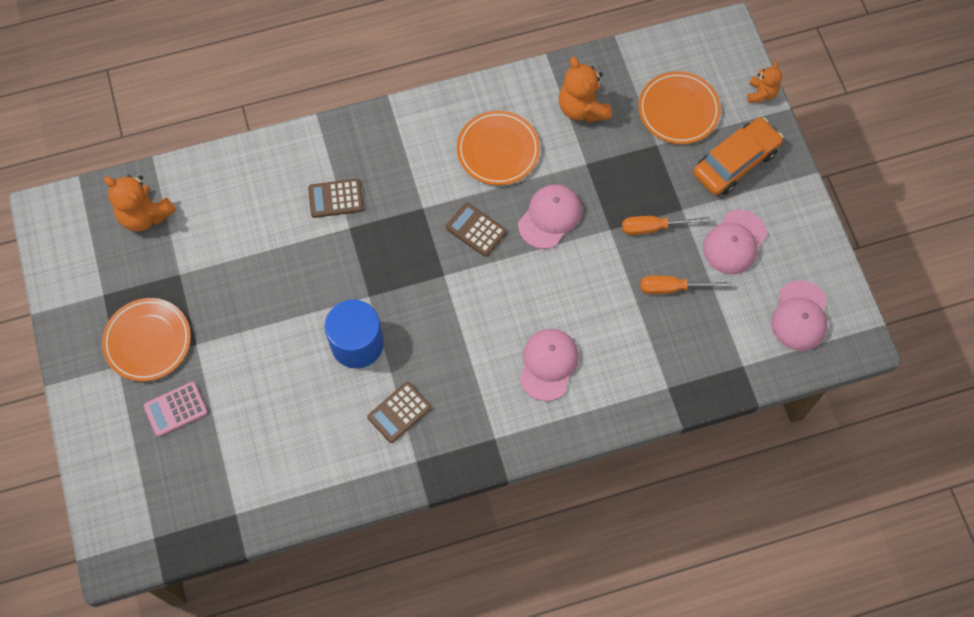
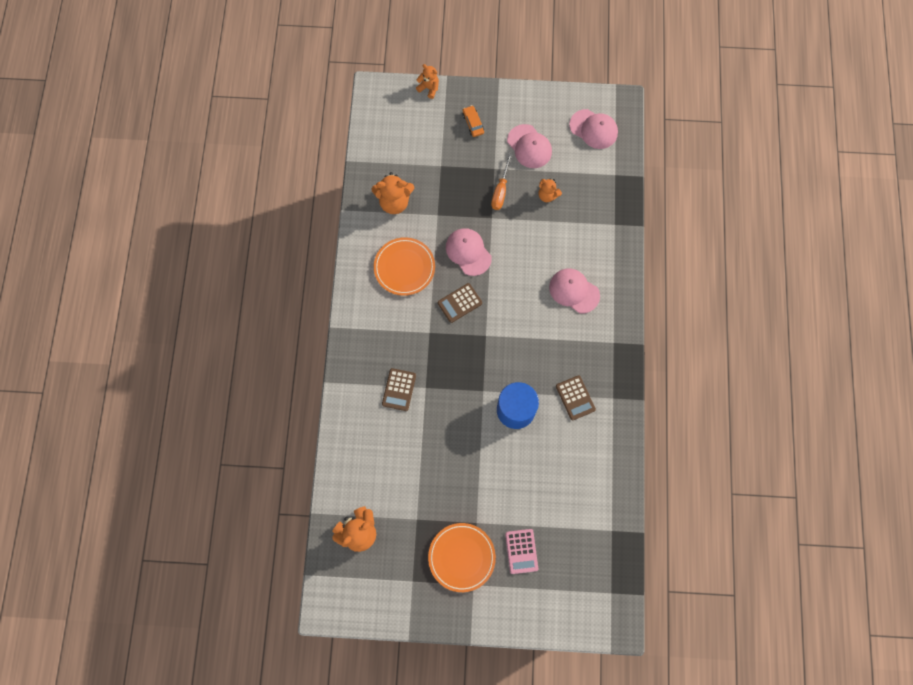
camera: 70 degrees left, 5 degrees up
orange plate [638,71,721,144] -> none
orange screwdriver [641,276,732,294] -> orange teddy bear [538,179,562,202]
orange car [693,118,783,195] -> orange car [463,105,484,137], size x0.49

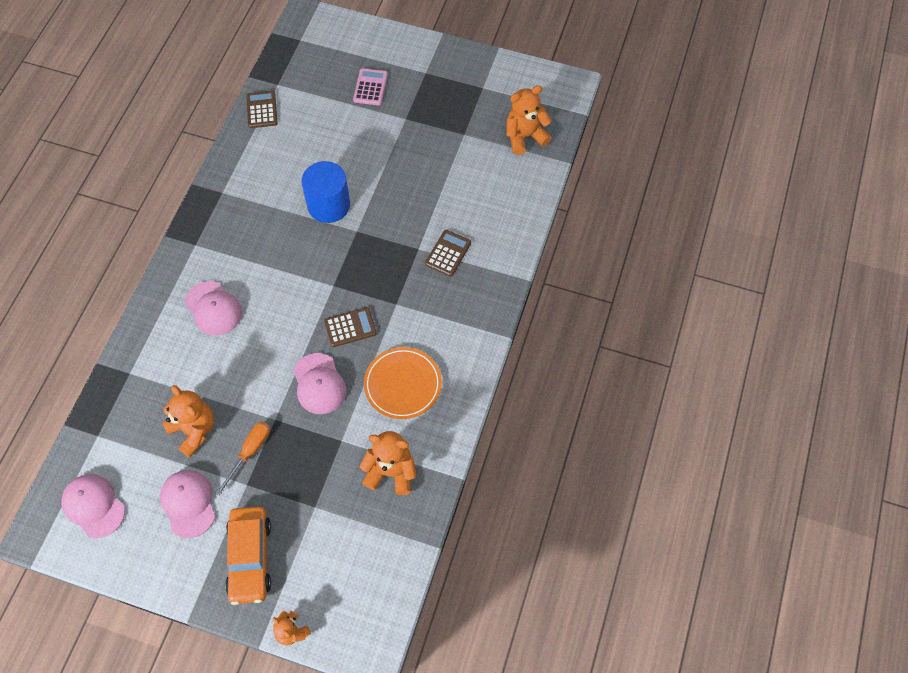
camera: 165 degrees left, 10 degrees down
orange plate [428,523,496,592] -> none
orange car [463,105,484,137] -> orange car [225,507,271,605], size x2.03
orange teddy bear [538,179,562,202] -> orange teddy bear [163,385,214,458], size x1.67
brown calculator [556,375,596,420] -> brown calculator moved to [246,90,278,128]

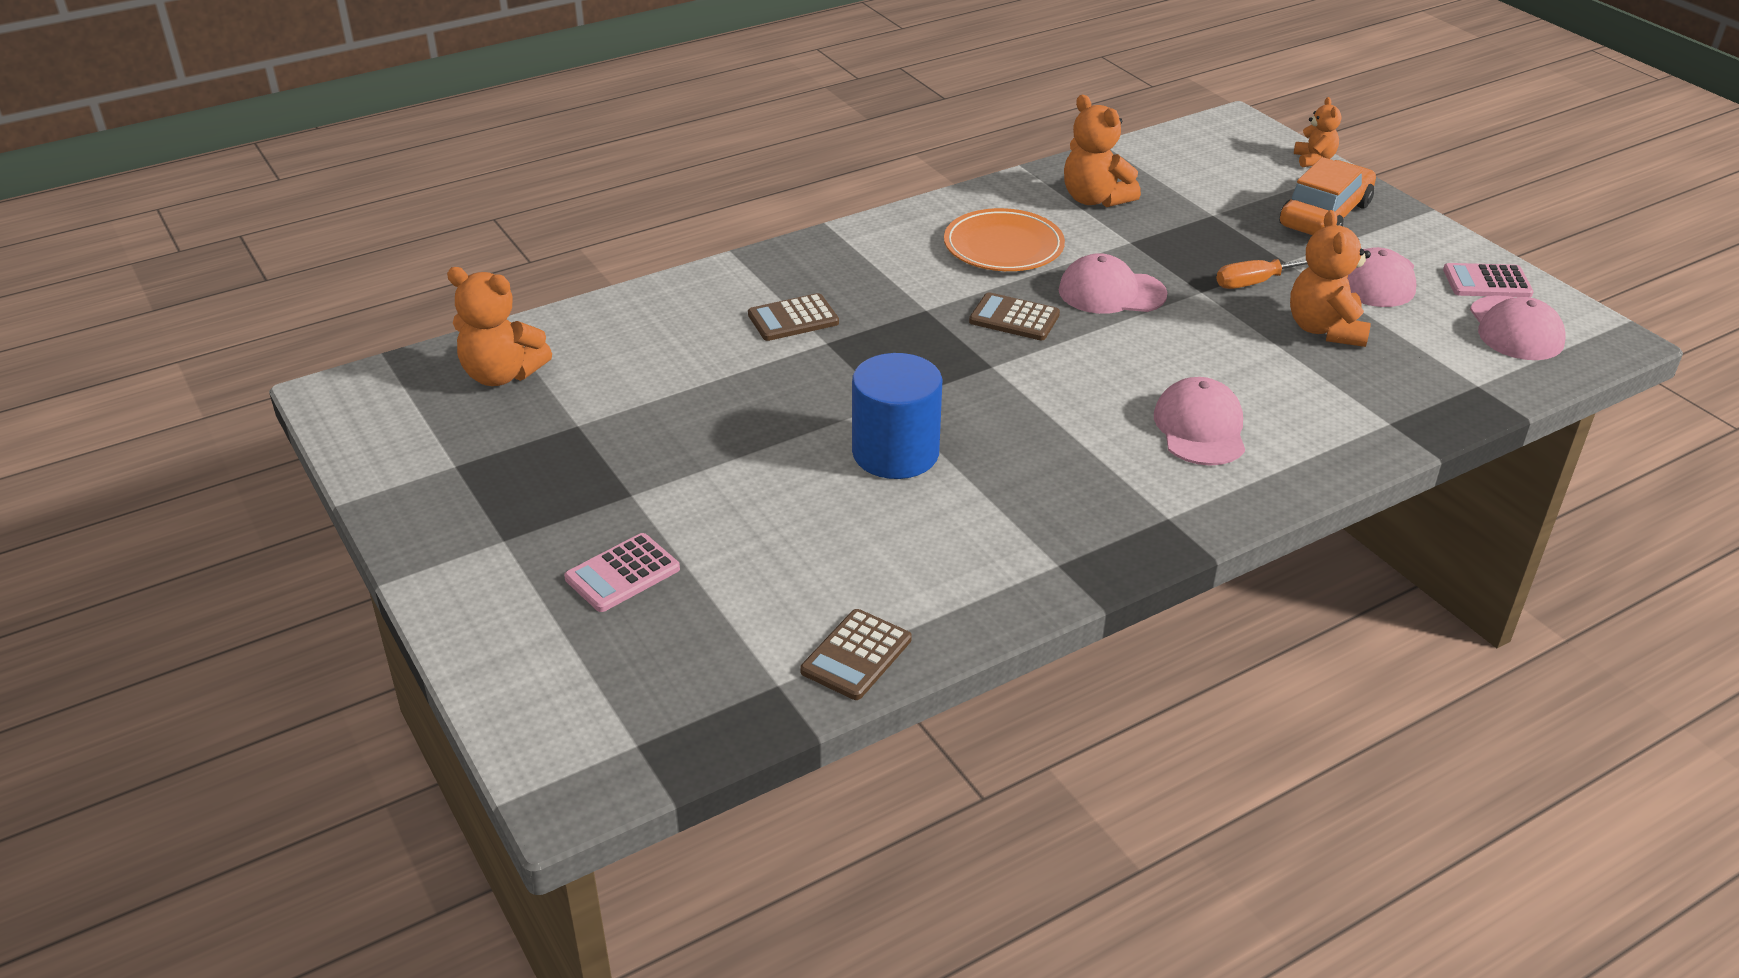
camera: 140 degrees left, 25 degrees down
pink cap [294,353,346,414] -> pink cap turned 105 degrees counterclockwise [1058,253,1167,314]
none -> pink calculator [1443,263,1534,297]

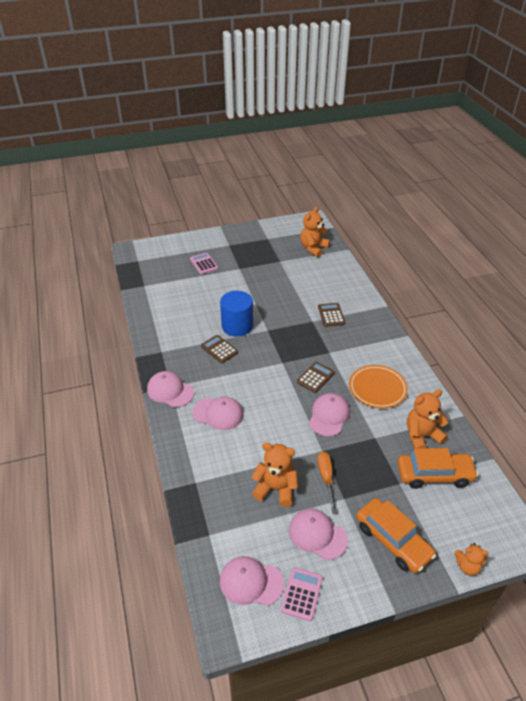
camera: 105 degrees right, 5 degrees up
brown calculator [800,609,912,700] -> brown calculator moved to [201,335,238,363]
none -> pink cap [147,371,194,408]
none -> orange car [398,448,478,489]

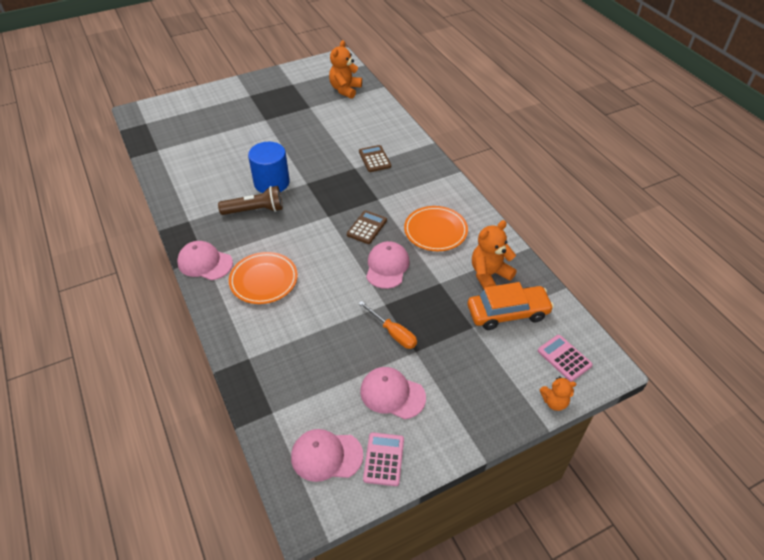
camera: 10 degrees left, 5 degrees up
pink calculator [190,253,218,274] -> pink calculator moved to [538,335,593,382]
pink cap [193,396,244,430] -> orange plate [229,252,298,304]
brown calculator [201,335,238,363] -> brown flashlight [218,186,283,215]
orange teddy bear [252,443,298,507] -> none
orange screwdriver [317,452,337,514] -> orange screwdriver turned 150 degrees clockwise [358,301,417,349]
orange car [356,498,436,573] -> none

